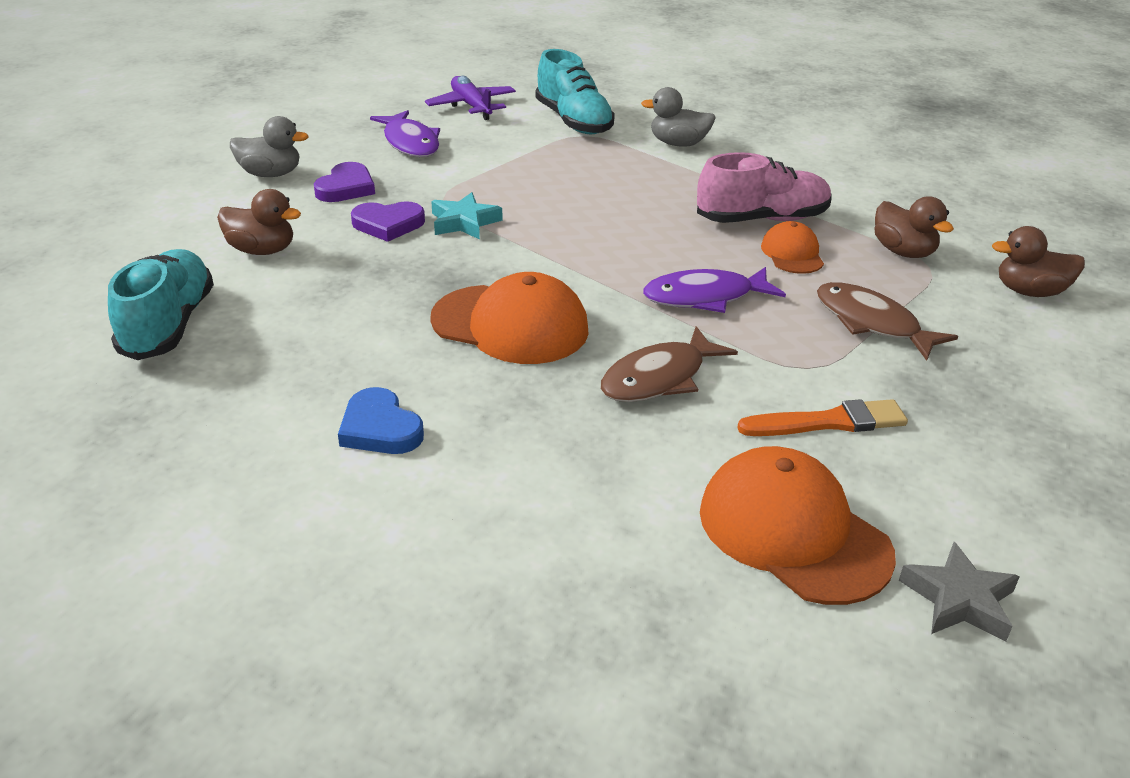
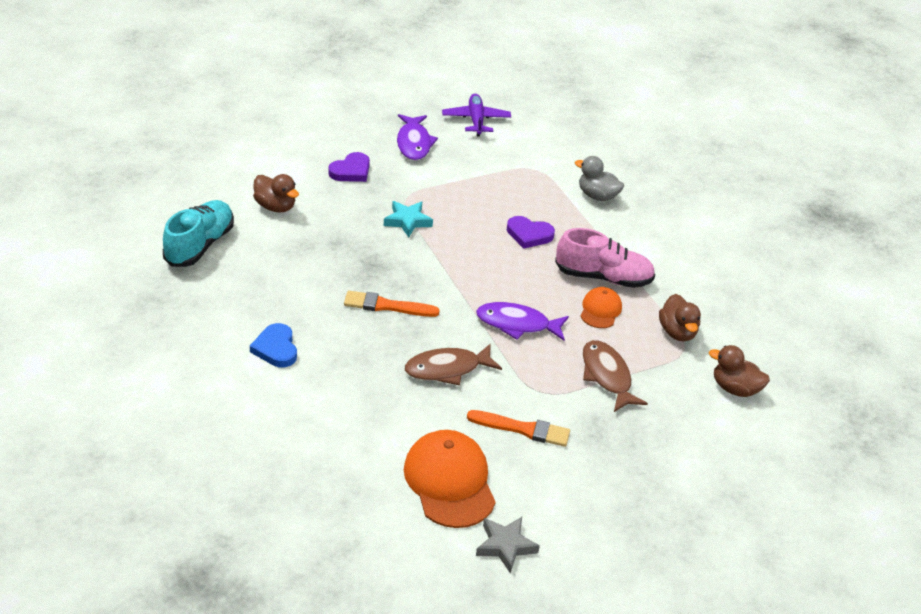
camera: 20 degrees right, 5 degrees up
grey duck [230,116,308,177] -> none
purple heart [351,201,425,242] -> purple heart moved to [507,216,555,249]
orange cap [430,272,589,364] -> orange brush [344,291,440,317]
turquoise shoe [535,49,615,135] -> none

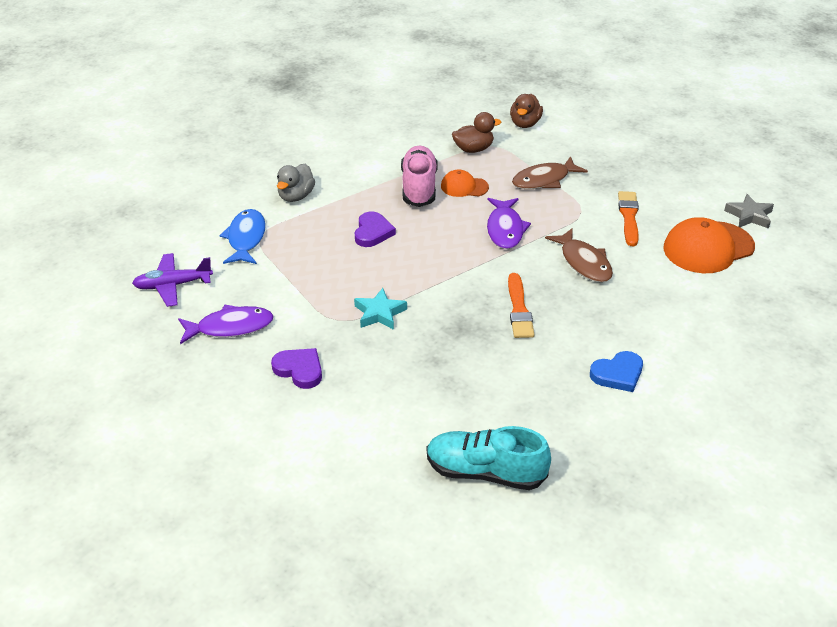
camera: 95 degrees left, 0 degrees up
brown duck [253,174,299,212] -> none
none -> blue fish [219,209,266,264]

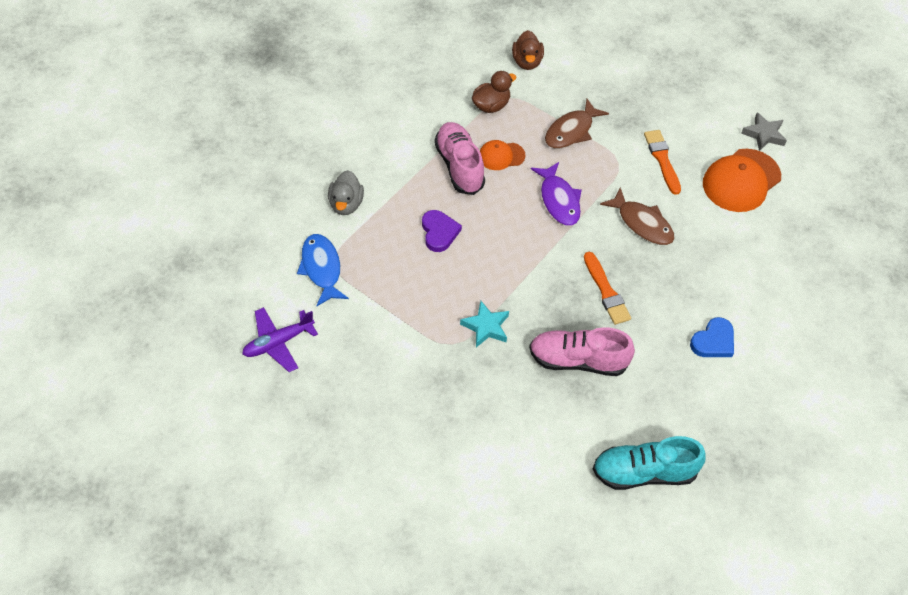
camera: 20 degrees left, 15 degrees up
purple fish [178,304,274,344] -> none
purple heart [271,348,322,389] -> none
none -> pink shoe [529,327,635,376]

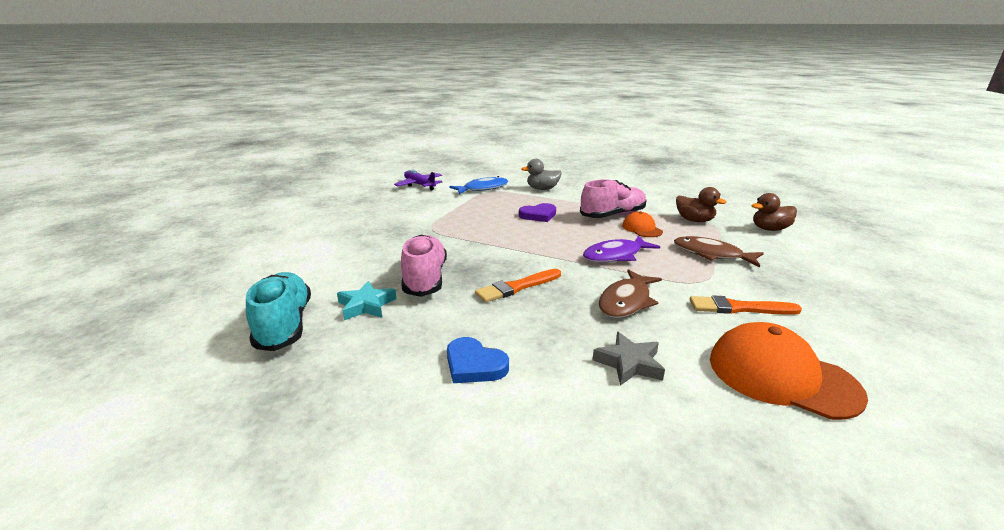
camera: 80 degrees right, 30 degrees down
turquoise star [460,301,509,347] -> turquoise star moved to [337,281,397,320]
orange brush [644,130,681,195] -> orange brush turned 150 degrees counterclockwise [690,295,802,315]
grey star [741,112,787,151] -> grey star moved to [593,332,665,386]

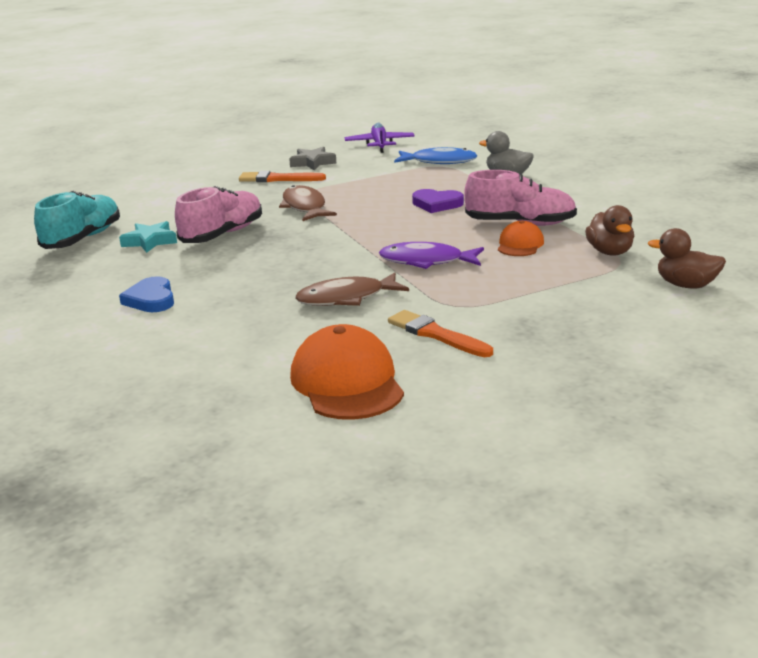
camera: 40 degrees right, 0 degrees up
orange brush [475,269,561,303] -> orange brush moved to [239,171,326,182]
grey star [593,332,665,386] -> grey star moved to [289,147,336,171]
brown fish [674,236,764,267] -> brown fish moved to [279,185,337,221]

